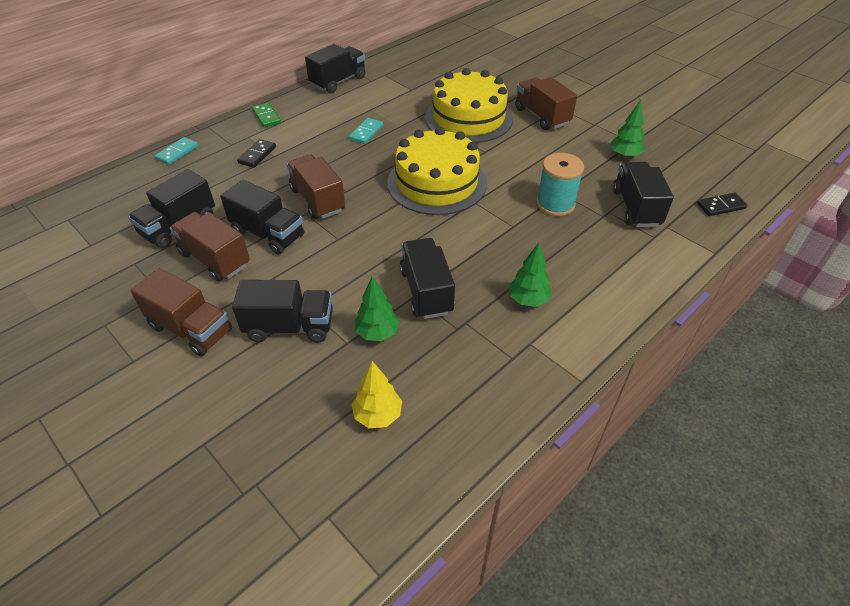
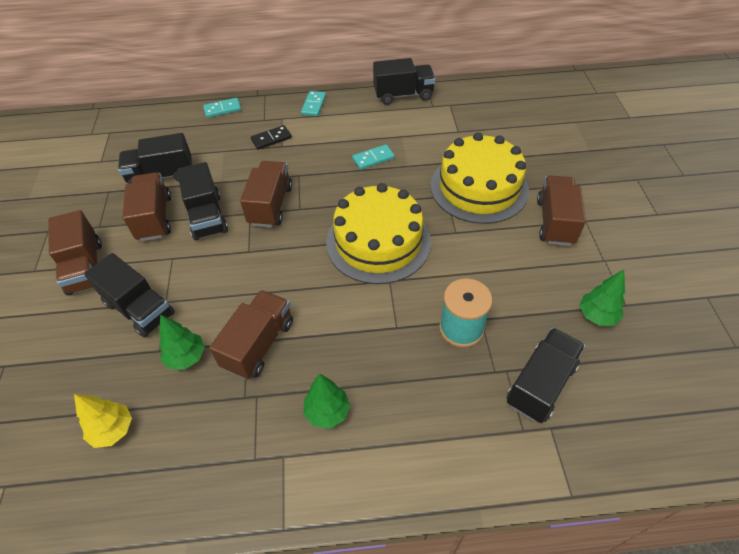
camera: 40 degrees right, 5 degrees up
green domino [252,102,281,127] -> turquoise domino [301,91,326,116]
black truck [400,238,455,319] -> brown truck [209,290,293,380]
black domino [697,193,748,216] -> none

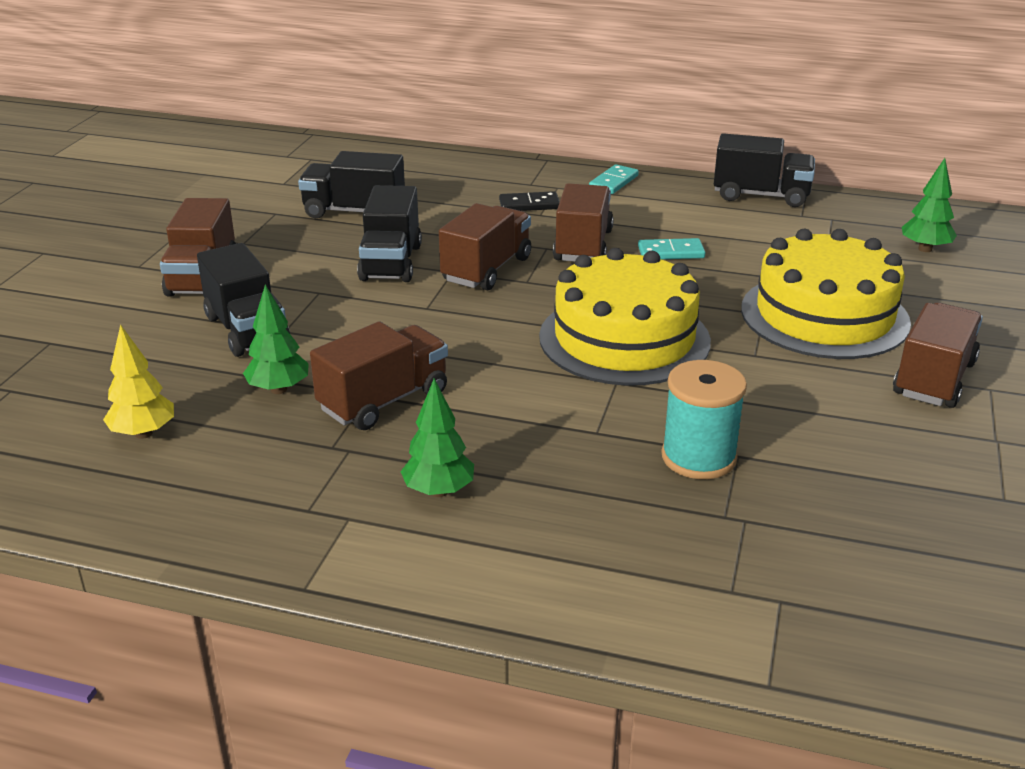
camera: 20 degrees right, 20 degrees down
brown truck [123,172,171,241] -> brown truck moved to [553,183,614,262]
turquoise domino [203,98,241,118] -> none
black truck [507,327,585,423] -> none
green tree [579,270,625,326] -> green tree moved to [902,158,957,252]

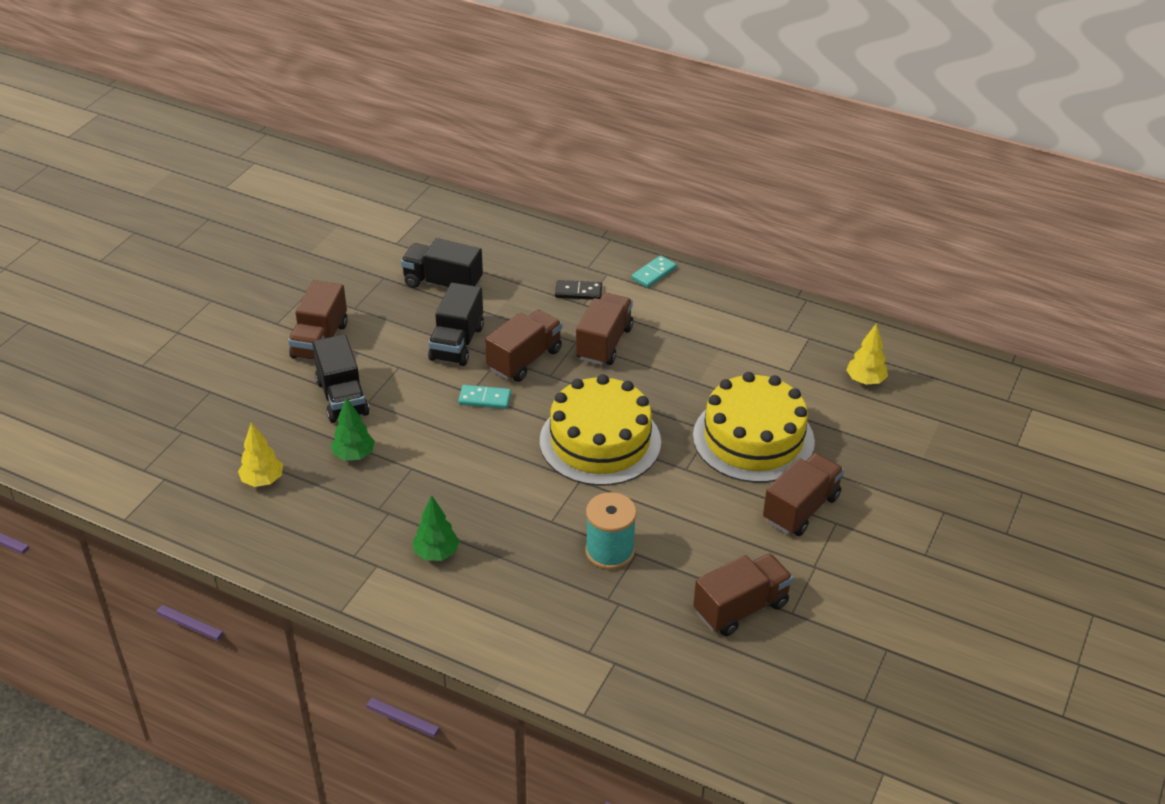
camera: 10 degrees right, 10 degrees up
brown truck [310,322,448,430] -> brown truck moved to [693,553,793,636]
turquoise domino [638,238,706,259] -> turquoise domino moved to [458,385,511,409]
black truck [714,133,815,207] -> none
green tree [902,158,957,252] -> yellow tree [846,323,888,385]

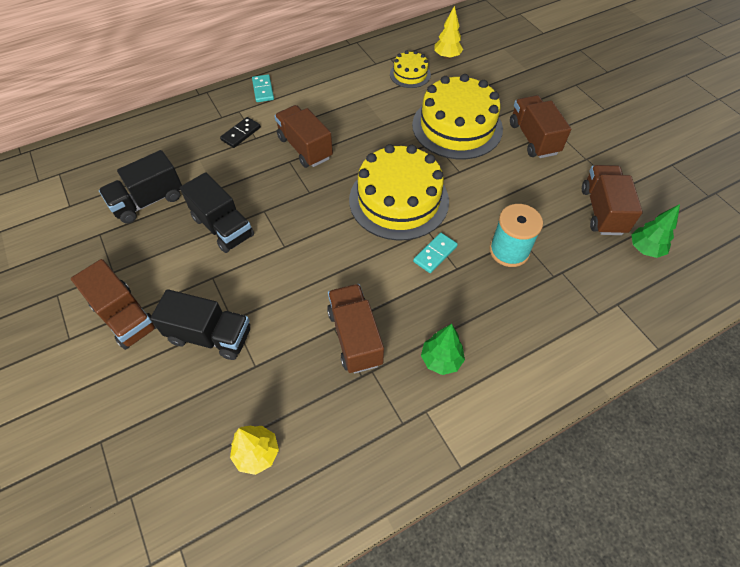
camera: 55 degrees left, 15 degrees up
green tree [331,397,375,461] -> green tree moved to [631,204,680,258]
turquoise domino [458,385,511,409] -> turquoise domino moved to [413,233,458,273]
brown truck [485,310,562,382] -> brown truck moved to [327,284,384,373]
none -> yellow cake [390,50,431,88]

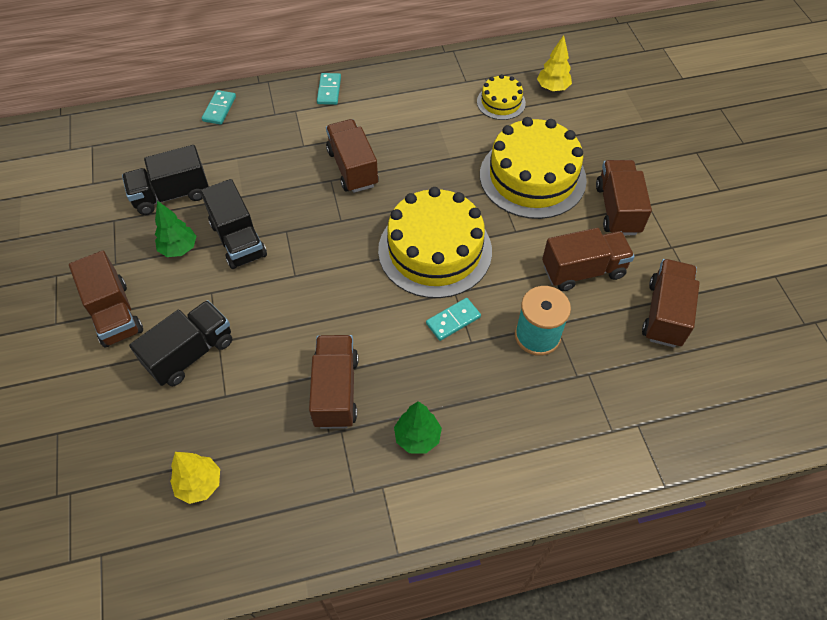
camera: 15 degrees right, 0 degrees up
black truck [150,289,250,360] -> black truck turned 75 degrees counterclockwise [129,300,232,386]
black domino [220,117,261,148] -> none
green tree [631,204,680,258] -> green tree moved to [155,201,197,257]
none -> turquoise domino [202,90,236,125]
none -> brown truck [542,228,635,291]

